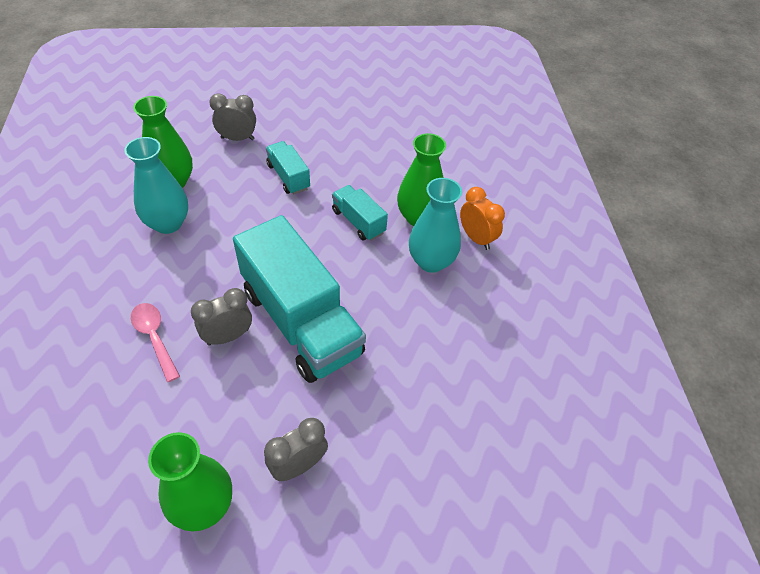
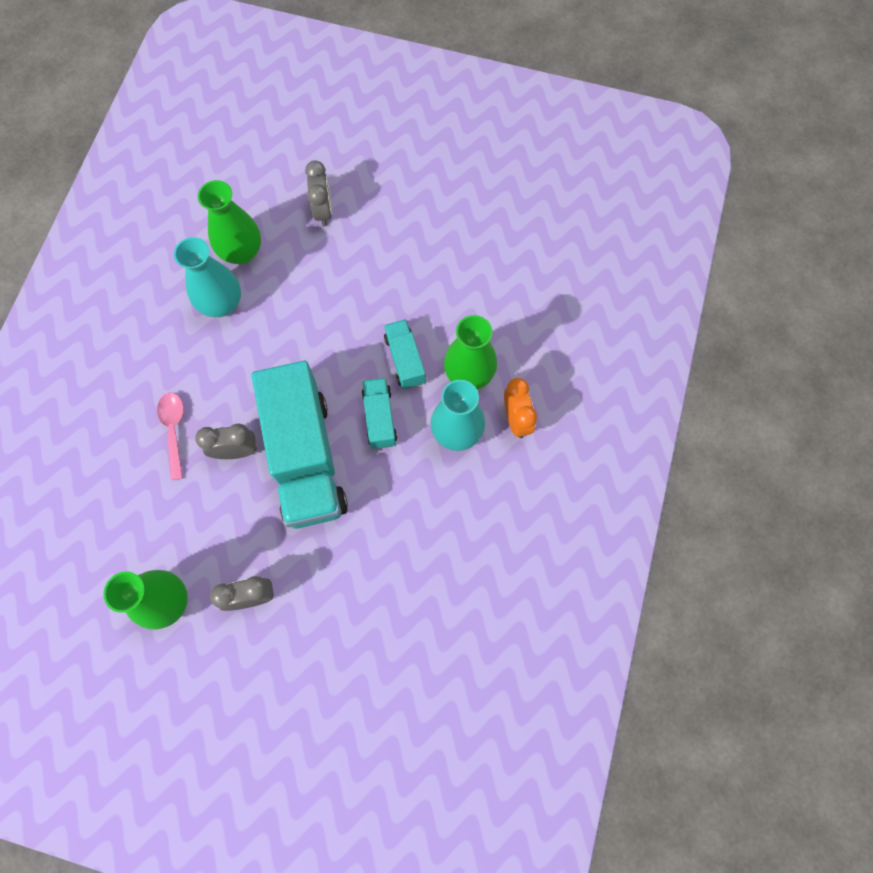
camera: 25 degrees right, 20 degrees up
grey clock [209,93,256,141] -> grey clock turned 60 degrees clockwise [305,160,332,226]
turquoise truck [266,141,310,194] -> turquoise truck moved to [362,378,397,449]

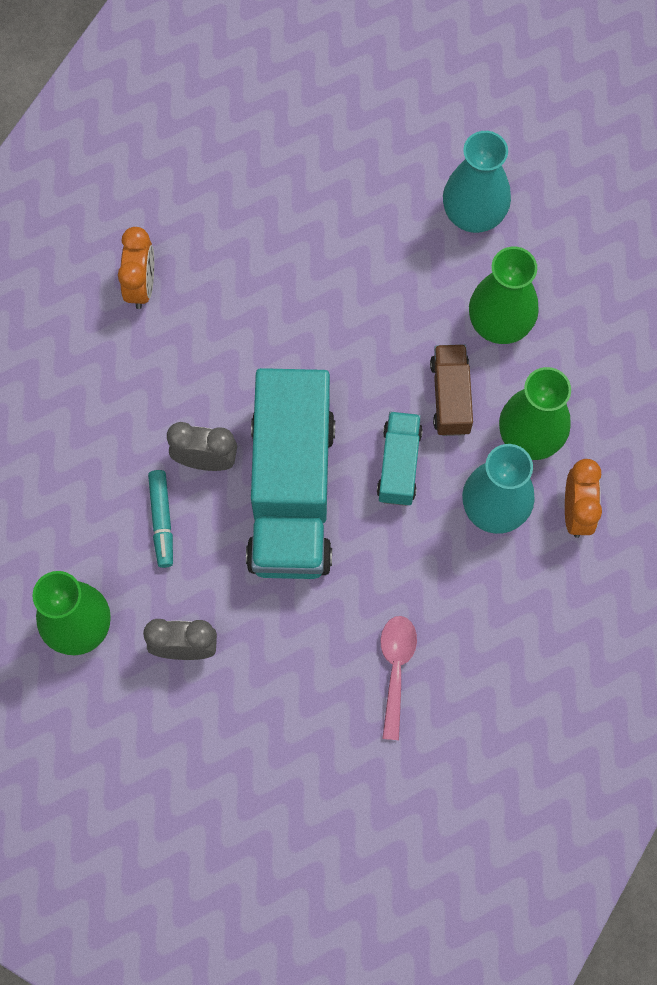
camera: 15 degrees right, 0 degrees up
pink spoon [157,393,184,480] -> pink spoon moved to [380,616,417,740]
turquoise vase [174,237,241,317] -> turquoise vase moved to [443,131,511,233]
green vase [198,180,261,264] -> green vase moved to [469,247,539,344]
grey clock [305,160,332,226] -> none
turquoise truck [384,319,426,389] -> brown truck [430,344,473,436]
none -> orange clock [118,227,154,309]
none -> turquoise marker [148,470,173,568]

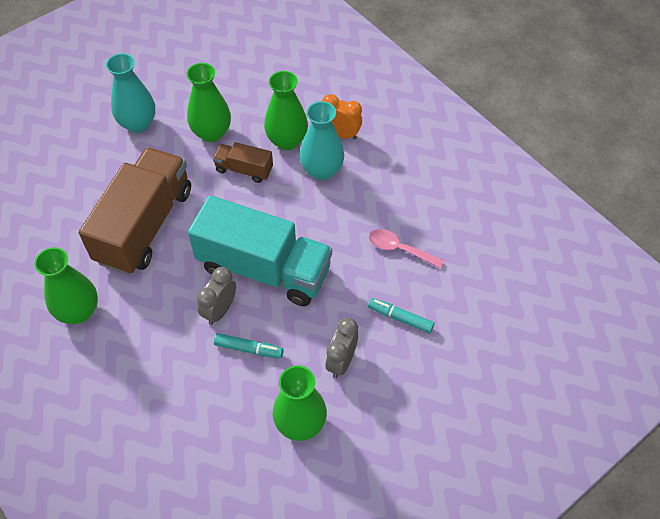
camera: 70 degrees left, 15 degrees down
orange clock [118,227,154,309] -> green vase [34,247,98,324]
turquoise truck [377,412,423,506] -> none
none -> brown truck [79,147,191,275]
none -> turquoise marker [368,298,434,333]

